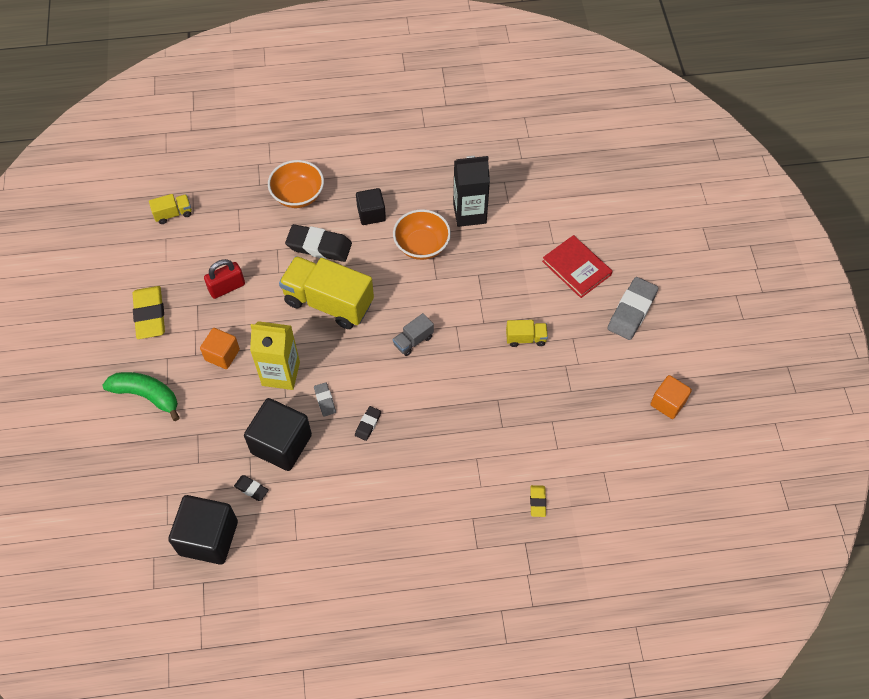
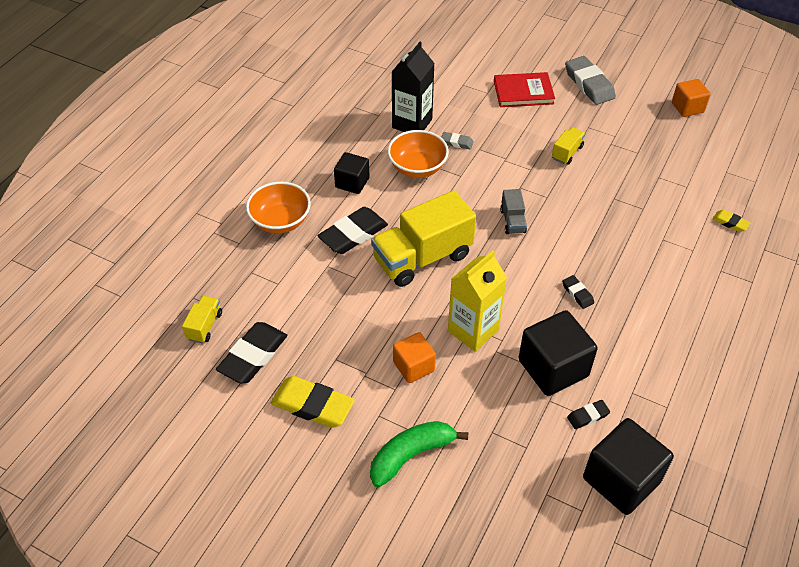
camera: 55 degrees left, 10 degrees down
red padlock [204,259,245,299] -> none
grey eraser [314,382,336,417] -> grey eraser moved to [441,132,474,150]
none -> black eraser [216,322,287,384]

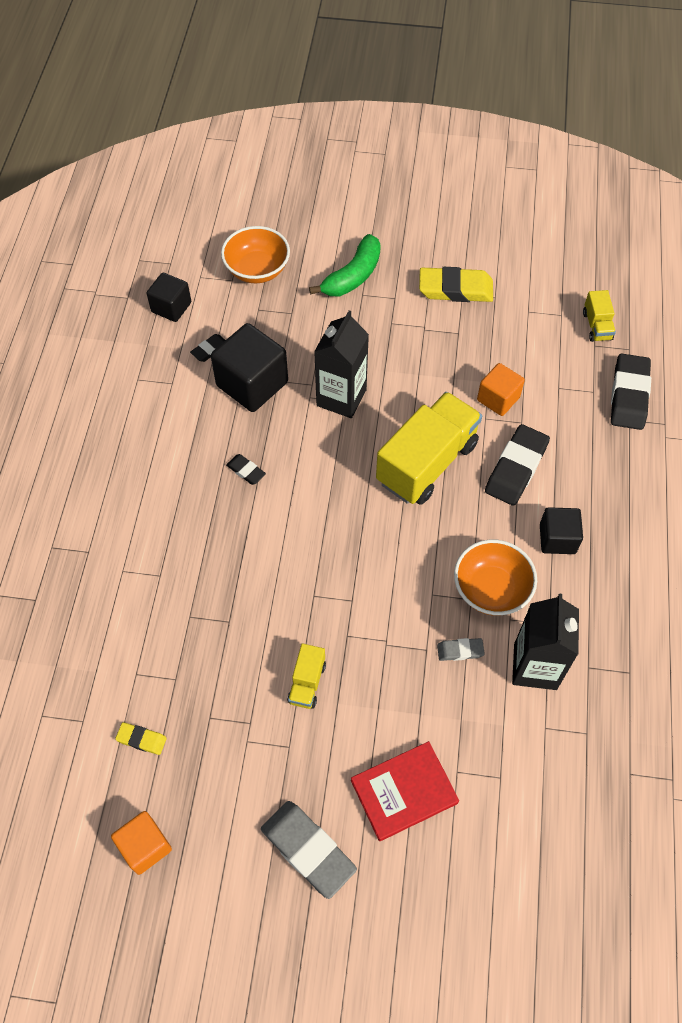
camera: 160 degrees right, 10 degrees up
black eraser [216,322,287,384] -> black eraser moved to [611,354,651,430]
orange bowl [246,182,311,233] -> orange bowl moved to [221,226,290,283]
orange cube [393,332,436,383] -> orange cube moved to [477,363,525,416]
yellow carton [448,250,507,352] -> black carton [314,310,369,418]
grey truck [500,189,527,234] -> none
black cube [583,418,674,515] -> black cube [147,273,191,322], size x0.60
yellow eraser [712,210,751,232] -> yellow eraser moved to [115,722,167,755]

